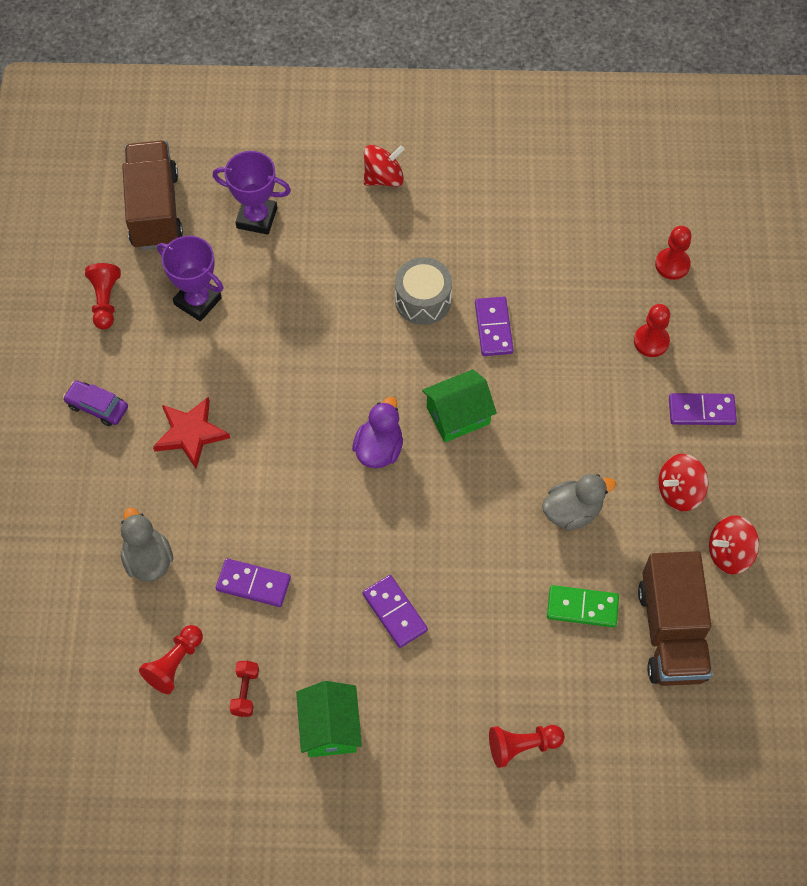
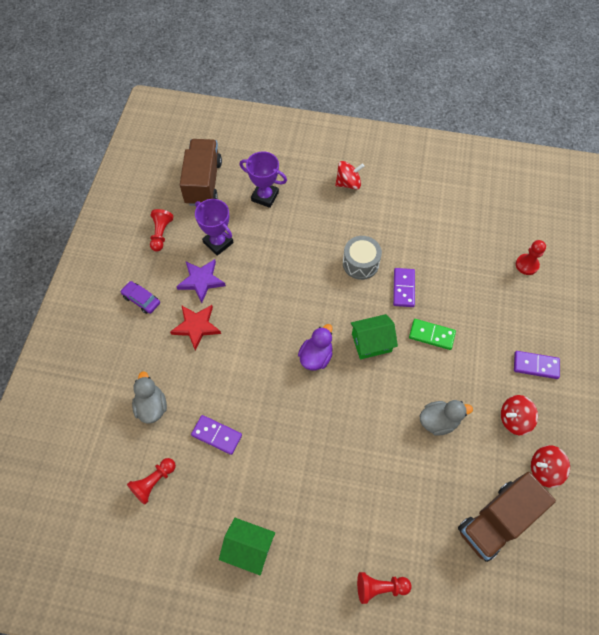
camera: 10 degrees right, 0 degrees up
red dumbbell [229,661,259,717] -> none
green house [296,681,362,757] -> green house turned 75 degrees counterclockwise [219,518,275,575]
purple domino [363,575,428,648] -> none
green domino [547,585,619,628] -> green domino moved to [409,319,456,350]
red pawn [634,304,670,357] -> none
brown truck [638,551,712,686] -> brown truck turned 45 degrees clockwise [458,472,556,562]
none -> purple star [176,259,226,303]

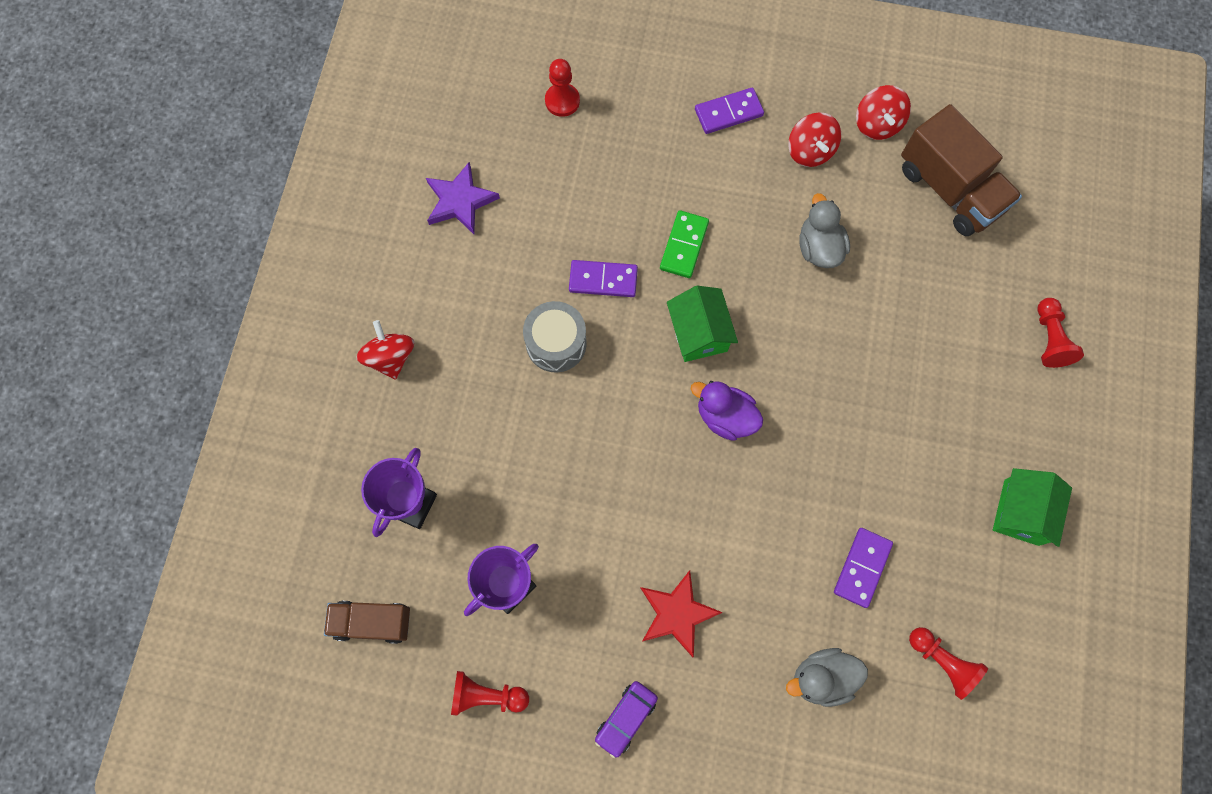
camera: 90 degrees left, 10 degrees up
purple star [176,259,226,303] -> purple star moved to [426,162,500,234]
brown truck [180,139,222,206] -> brown truck [324,601,410,644], size x0.62
purple domino [514,351,560,379] -> purple domino turned 60 degrees clockwise [695,88,764,134]

